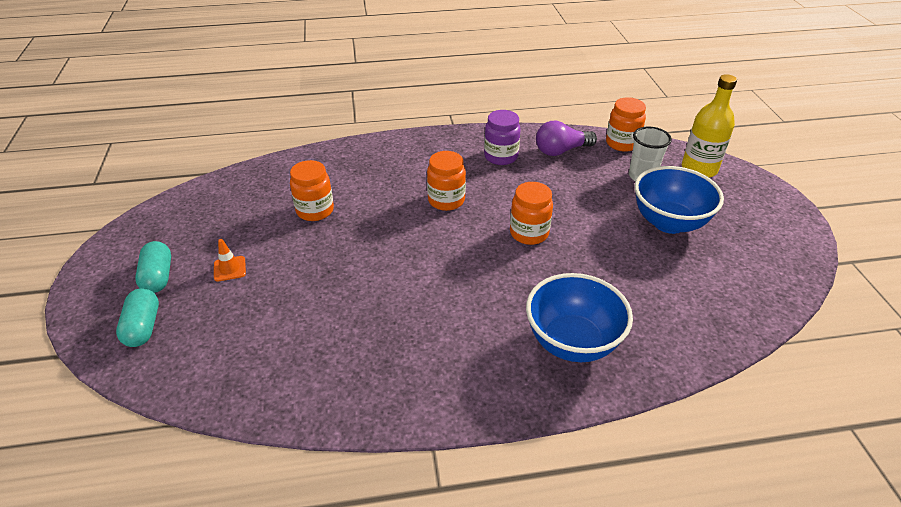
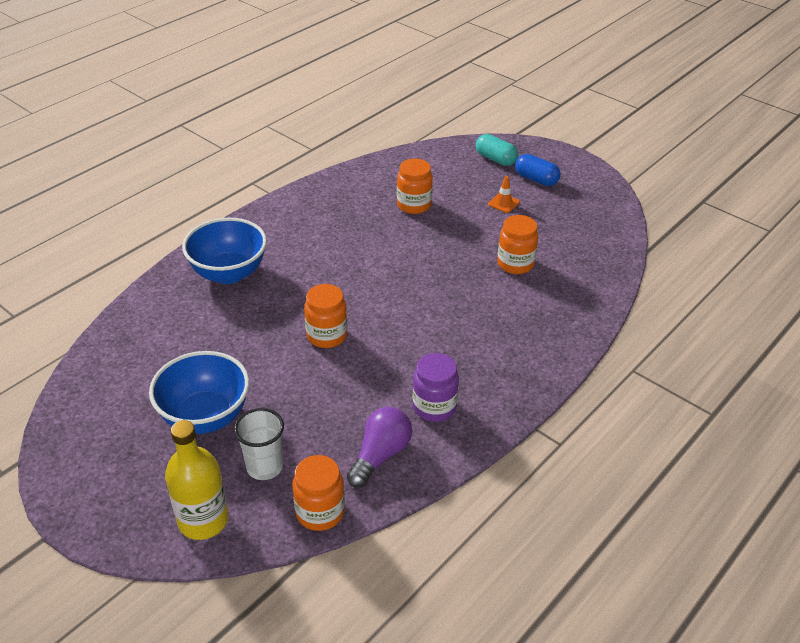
camera: 140 degrees right, 0 degrees up
turquoise capsule [135,241,171,293] -> blue capsule [515,154,561,186]
orange jar [427,151,466,211] -> orange jar moved to [397,158,433,214]

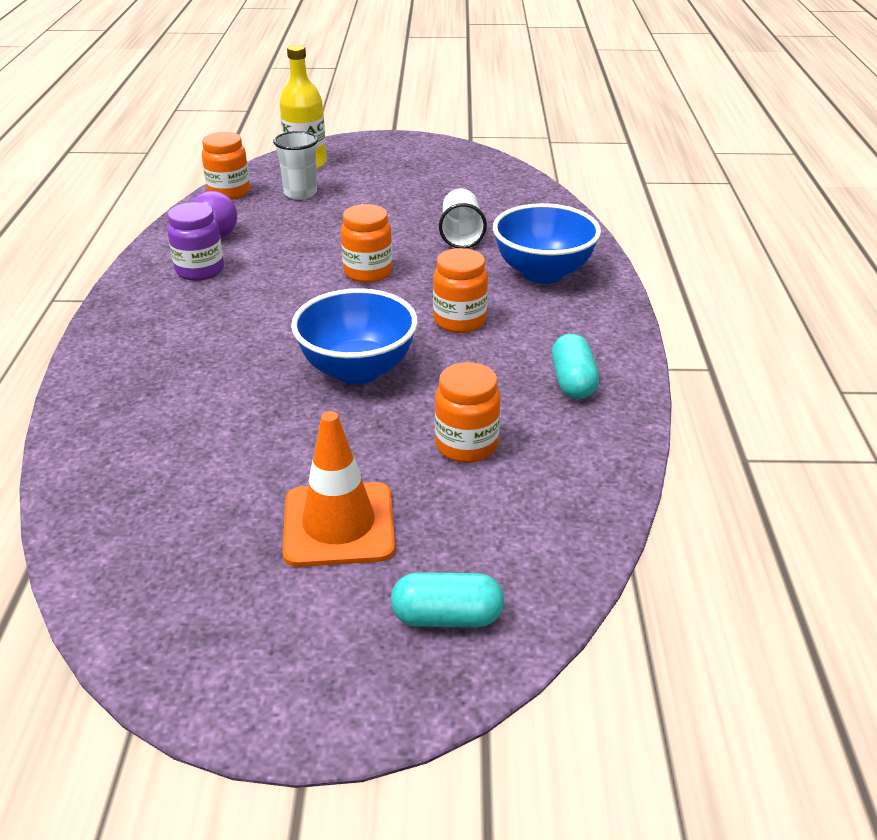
camera: 140 degrees right, 5 degrees down
blue bowl [149,351,249,434] -> blue bowl moved to [291,288,418,385]
orange traffic cone [488,176,520,213] -> orange traffic cone [283,411,395,567], size x2.15
orange jar [497,215,538,274] -> orange jar moved to [433,248,488,333]
blue capsule [515,154,561,186] -> none
none -> white cup [439,189,487,248]
none -> turquoise capsule [552,334,599,399]

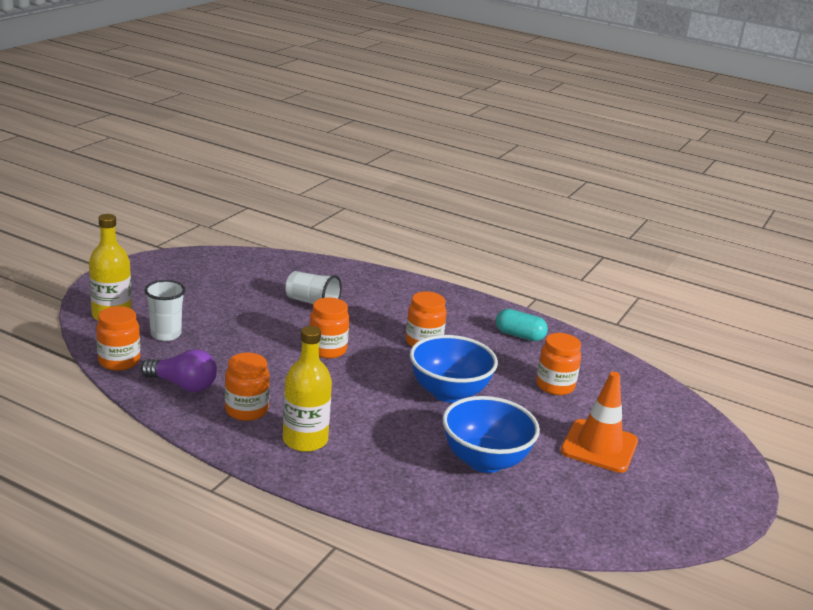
camera: 65 degrees left, 10 degrees down
purple jar [167,202,224,281] -> orange jar [225,353,270,421]
turquoise capsule [391,572,504,628] -> none
blue bowl [493,203,601,284] -> blue bowl moved to [442,396,540,473]
none -> yellow bottle [283,326,332,452]

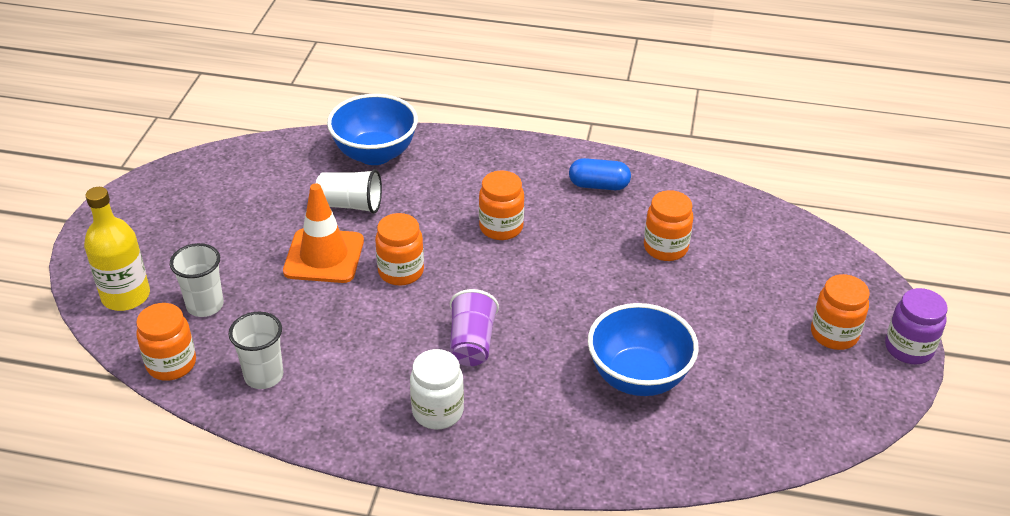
camera: 15 degrees left, 15 degrees up
purple light bulb [141,349,217,392] -> white cup [228,312,283,389]
orange jar [225,353,270,421] -> orange jar moved to [811,274,870,350]
yellow bottle [283,326,332,452] -> white jar [410,349,464,429]
blue bowl [410,335,498,403] -> blue bowl moved to [327,94,418,165]
turquoise capsule [496,309,548,341] -> blue capsule [569,158,631,190]
orange traffic cone [561,372,638,473] -> orange traffic cone moved to [283,184,364,283]
none -> purple cup [449,289,499,366]
none -> purple jar [885,288,948,364]

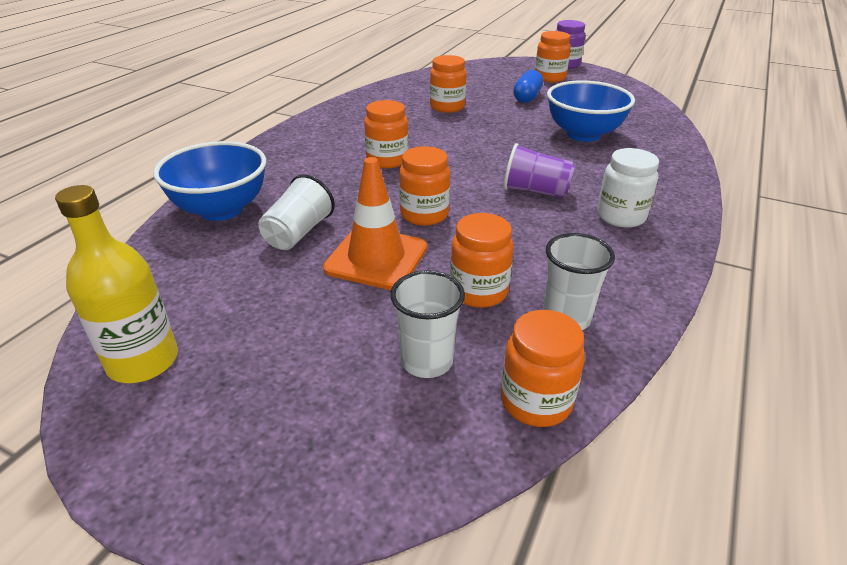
camera: 75 degrees left, 5 degrees down
yellow bottle [84,187,150,311] -> yellow bottle moved to [55,185,178,383]
blue capsule [569,158,631,190] -> blue capsule moved to [513,70,543,103]
none -> orange jar [450,213,514,308]

